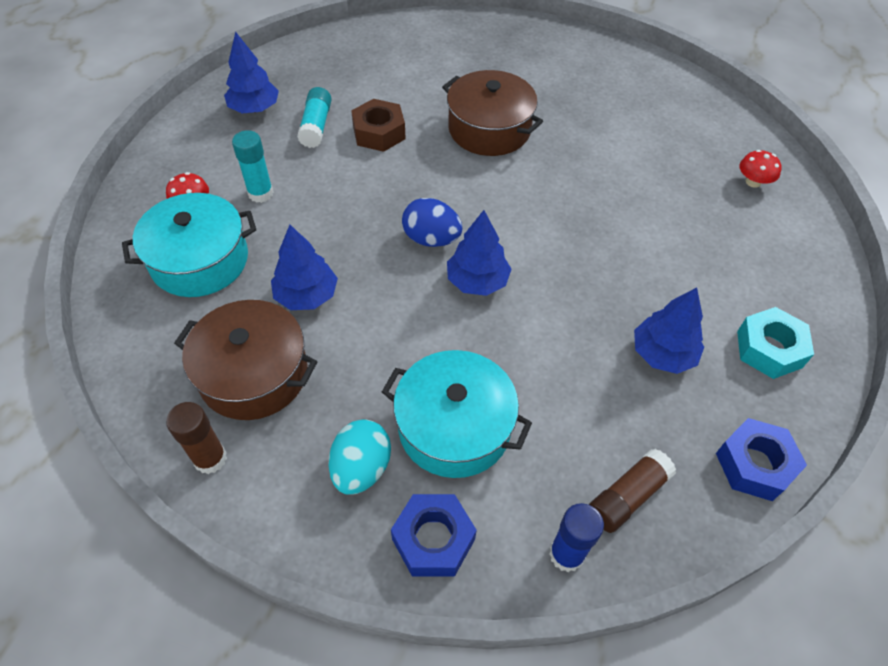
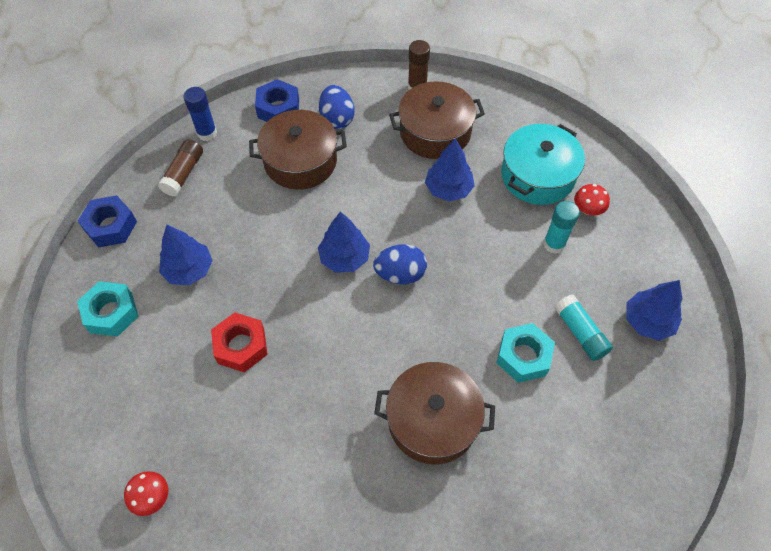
camera: 150 degrees right, 5 degrees up
turquoise egg [329,419,391,495] -> blue egg [319,85,354,129]
brown nut [351,99,406,152] -> turquoise nut [497,323,555,383]
turquoise pot [382,350,532,478] -> brown pot [249,110,347,190]
none -> red nut [211,312,268,373]

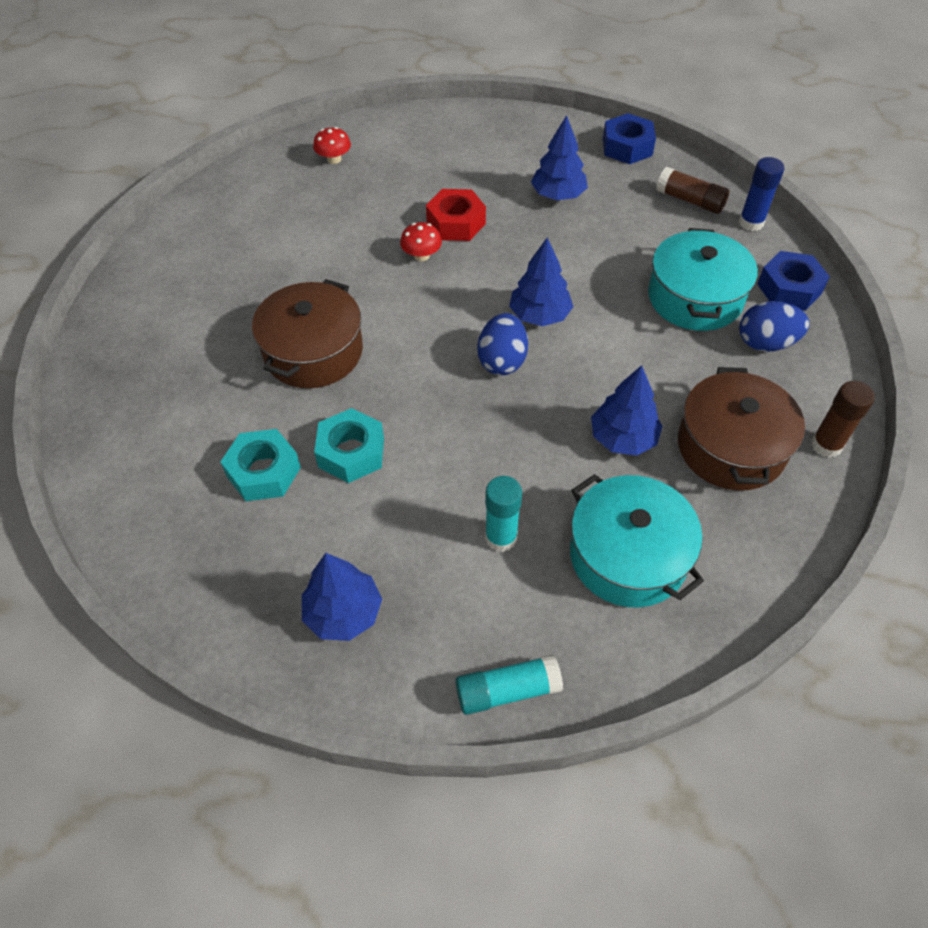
camera: 105 degrees right, 5 degrees down
turquoise nut [77,281,138,337] -> turquoise nut moved to [220,429,301,501]
brown pot [249,110,347,190] -> turquoise pot [648,228,758,331]
turquoise glue stick [554,295,613,361] -> turquoise glue stick moved to [455,654,563,715]
red mushroom [574,184,610,215] -> red mushroom moved to [400,222,442,261]

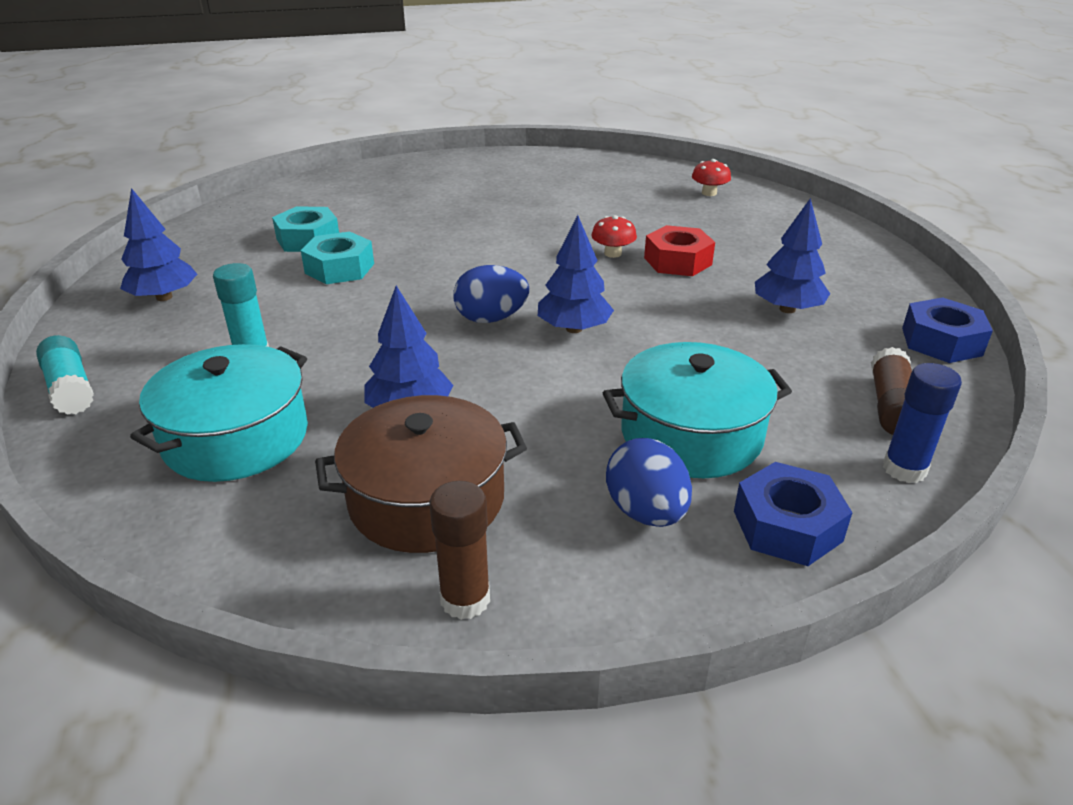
camera: 70 degrees right, 20 degrees down
brown pot [252,279,363,388] -> none

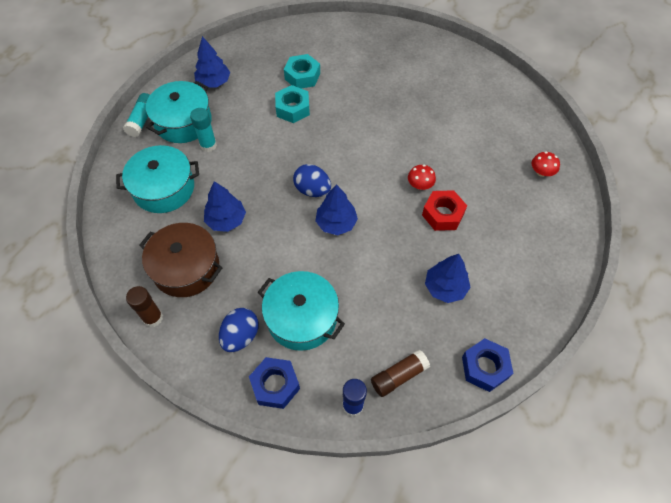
camera: 45 degrees right, 25 degrees up
none -> turquoise pot [146,81,212,143]

